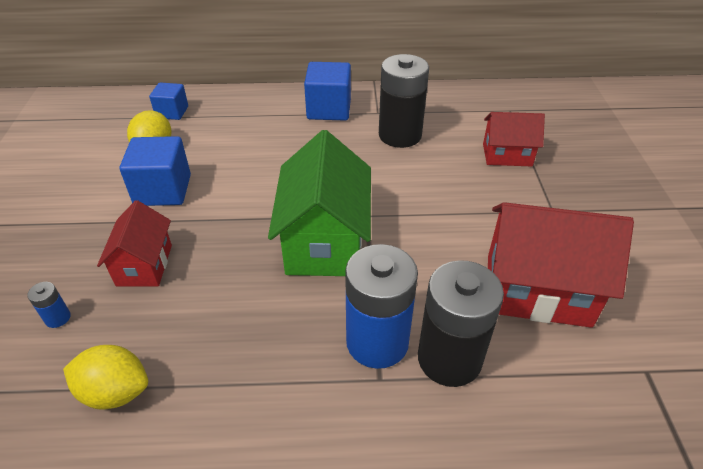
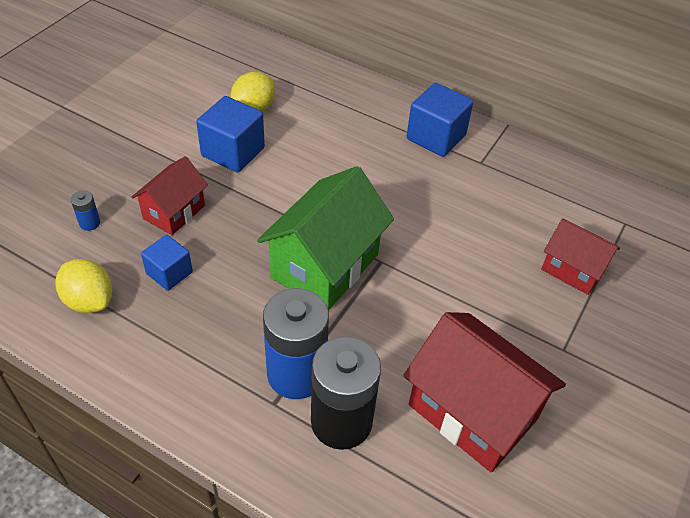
camera: 30 degrees right, 5 degrees up
blue cube [149,82,188,120] -> blue cube moved to [141,235,193,291]
black battery [379,54,429,148] -> none

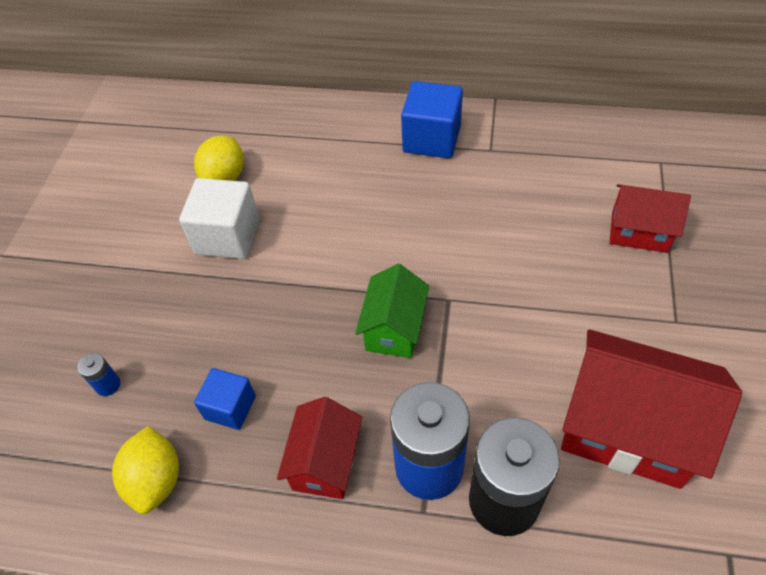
camera: 15 degrees left, 5 degrees up
yellow lemon [55,259,113,313] -> yellow lemon turned 60 degrees clockwise [112,426,179,514]
red house [132,156,208,235] -> red house moved to [277,397,362,499]
blue cube [196,96,265,173] -> white cube [179,178,259,259]
green house [257,166,394,311] -> green house [355,264,429,358], size x0.58

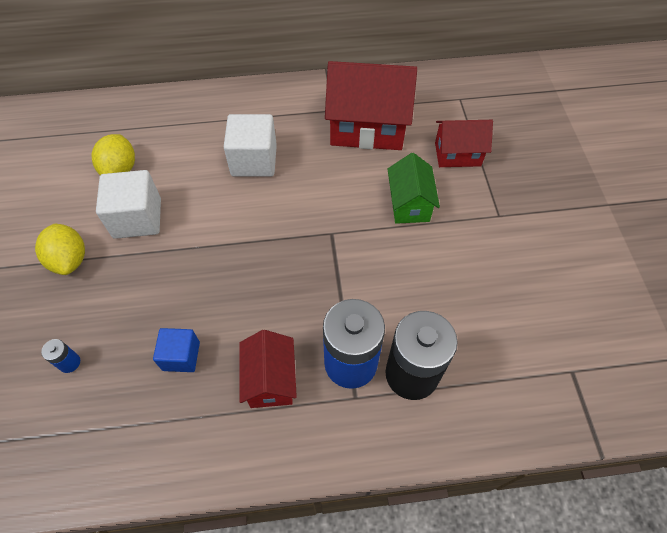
camera: 20 degrees left, 5 degrees up
yellow lemon [112,426,179,514] -> yellow lemon moved to [35,224,85,275]
green house [355,264,429,358] -> green house moved to [388,153,440,224]
blue cube [401,81,463,158] -> none
red house [561,330,742,489] -> red house moved to [325,61,417,150]
none -> white cube [224,114,277,177]

